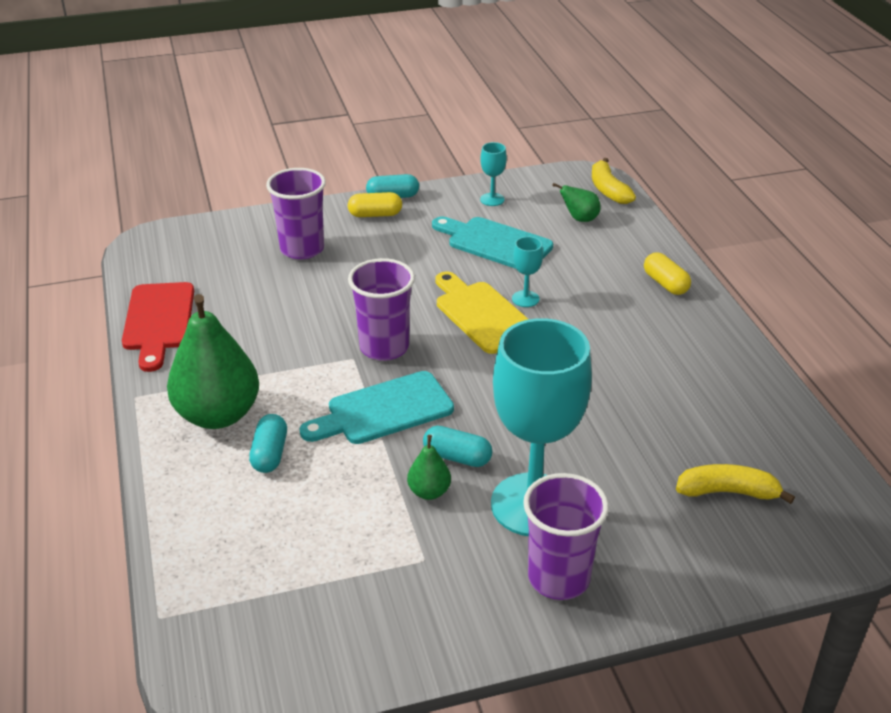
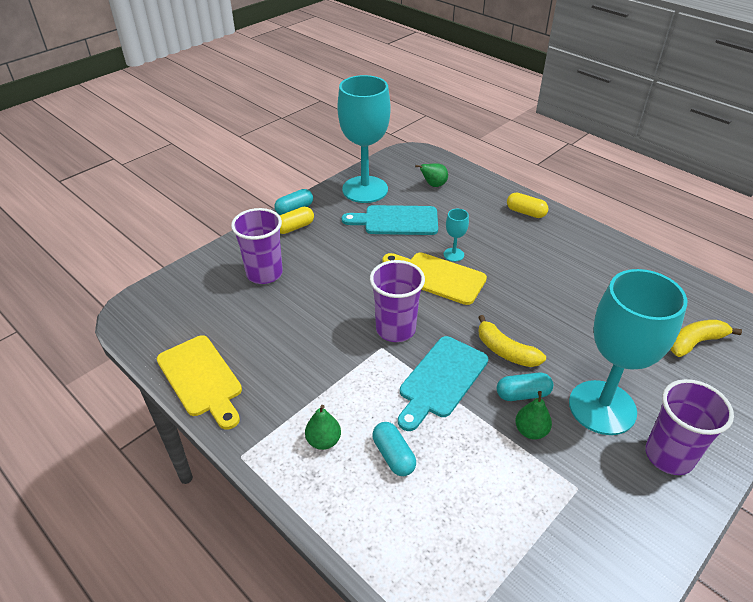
camera: 30 degrees left, 5 degrees up
red cutting board [122,282,194,372] -> yellow cutting board [157,335,242,430]
green pear [167,294,259,429] -> green pear [305,405,341,450], size x0.46
turquoise goblet [480,142,507,206] -> turquoise goblet [337,75,391,203], size x2.49
yellow banana [592,158,636,204] -> yellow banana moved to [478,315,546,367]

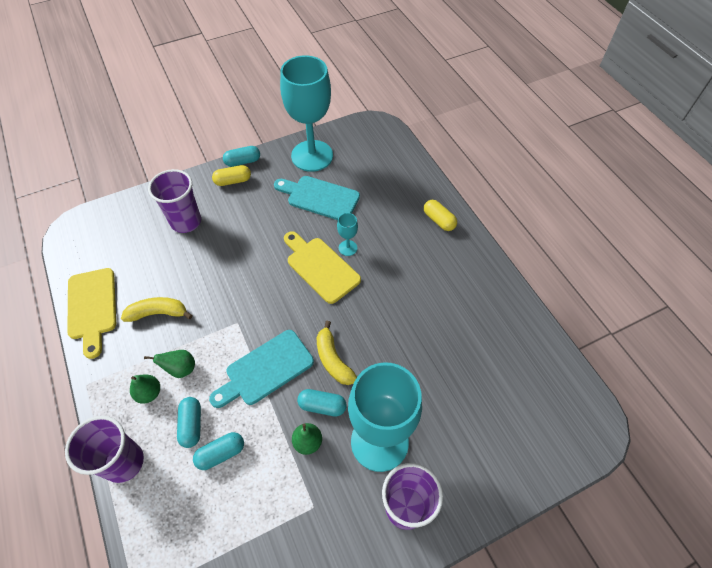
camera: 20 degrees right, 15 degrees up
purple cup [370,260,425,342] -> purple cup moved to [65,416,144,483]
green pear [415,163,448,187] -> green pear moved to [144,350,195,378]
yellow banana [671,320,742,357] -> yellow banana moved to [121,297,192,322]
none -> turquoise capsule [193,432,244,470]

